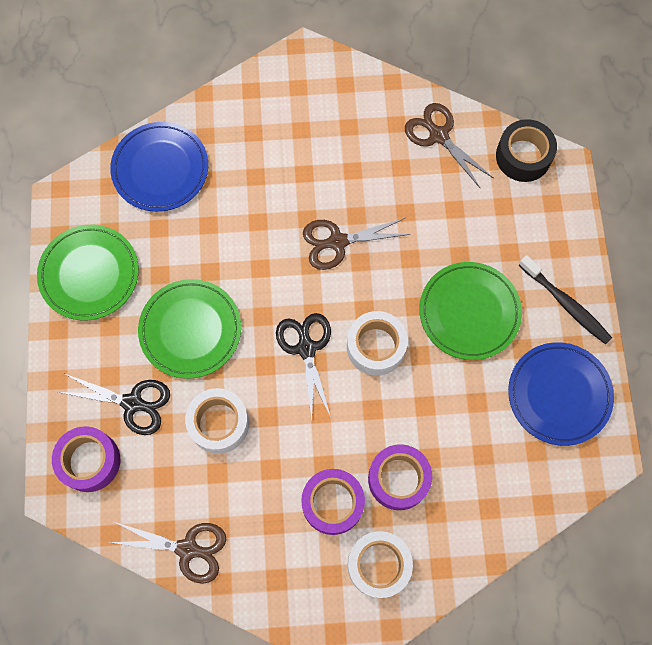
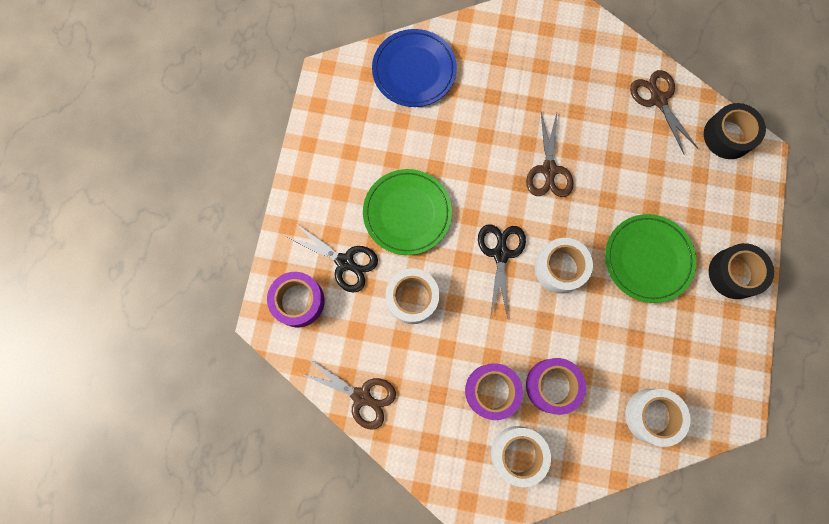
camera: 15 degrees right, 5 degrees up
green plate [37,225,139,321] -> none
brown scissors [303,218,410,270] -> brown scissors turned 90 degrees counterclockwise [526,112,574,197]
blue plate [508,342,614,446] -> none
black toothbrush [519,255,612,344] -> black tape [709,243,774,299]
none -> white tape [625,389,691,447]

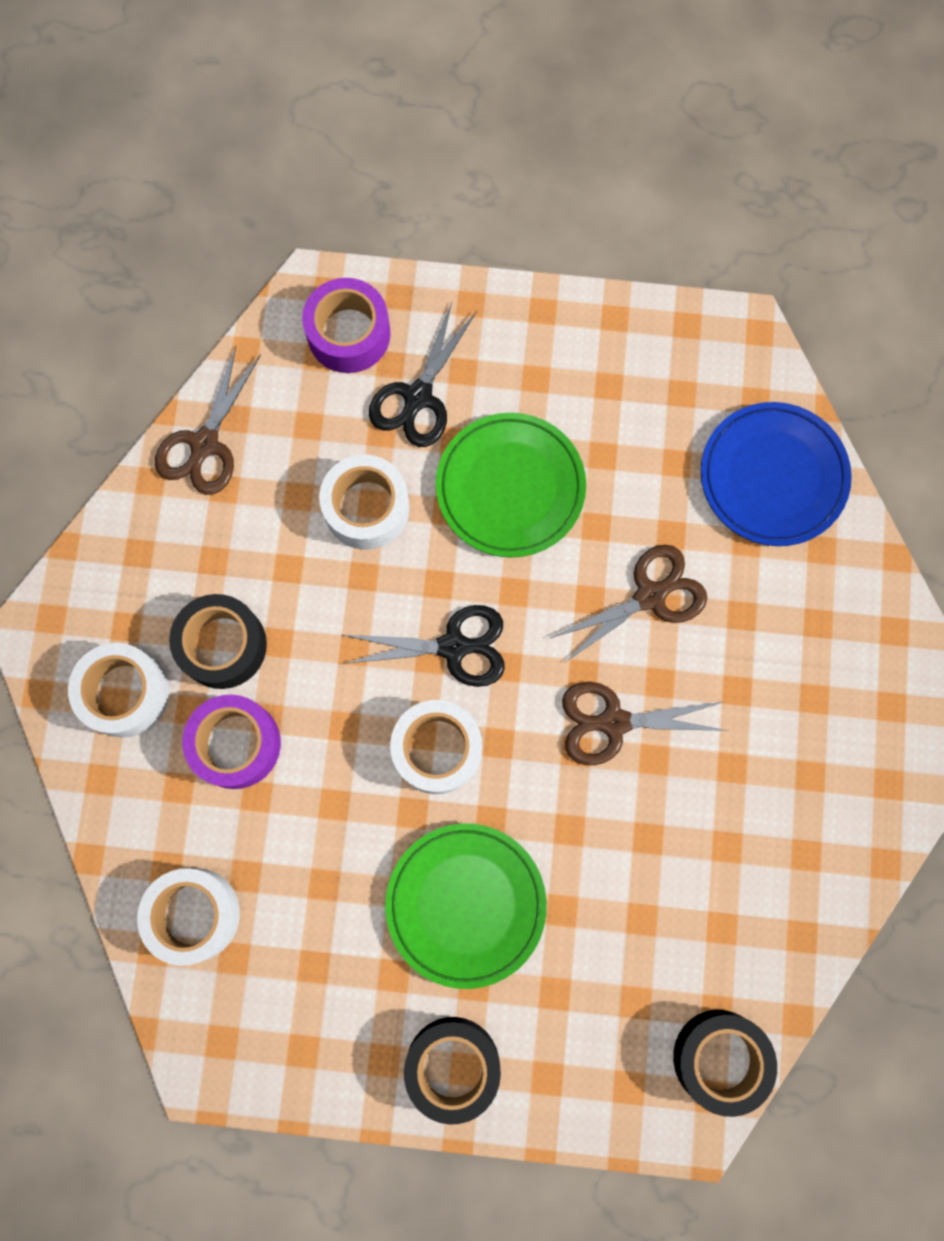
camera: 85 degrees right, 0 degrees up
purple tape [465,363,523,420] -> black tape [169,594,267,689]
brown scissors [630,70,698,154] -> brown scissors moved to [550,545,707,662]

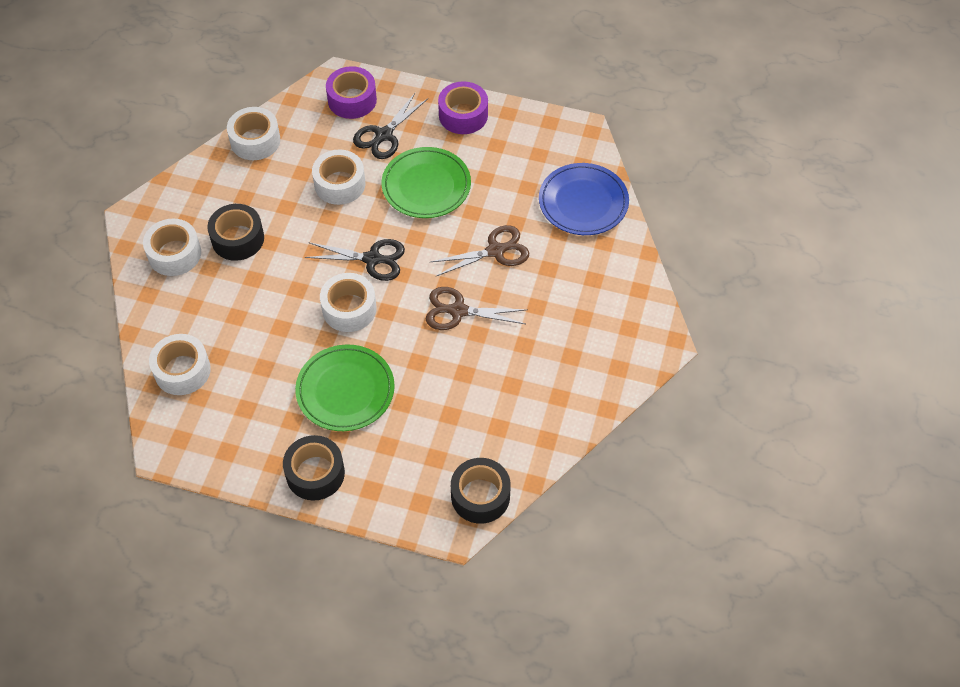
camera: 10 degrees right, 20 degrees down
brown scissors [155,346,261,495] -> white tape [227,107,281,160]
purple tape [182,694,281,789] -> purple tape moved to [438,81,488,134]

